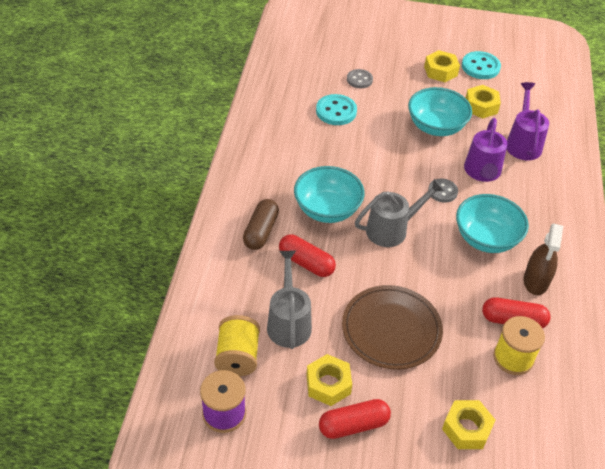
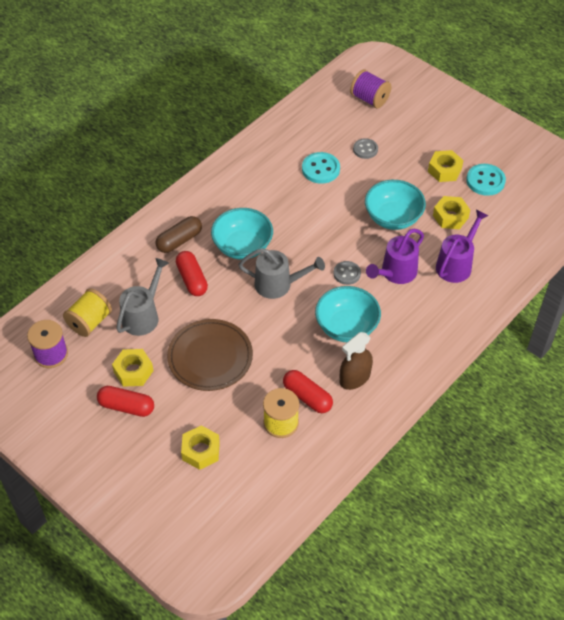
camera: 35 degrees right, 5 degrees up
none -> purple spool [350,69,392,108]

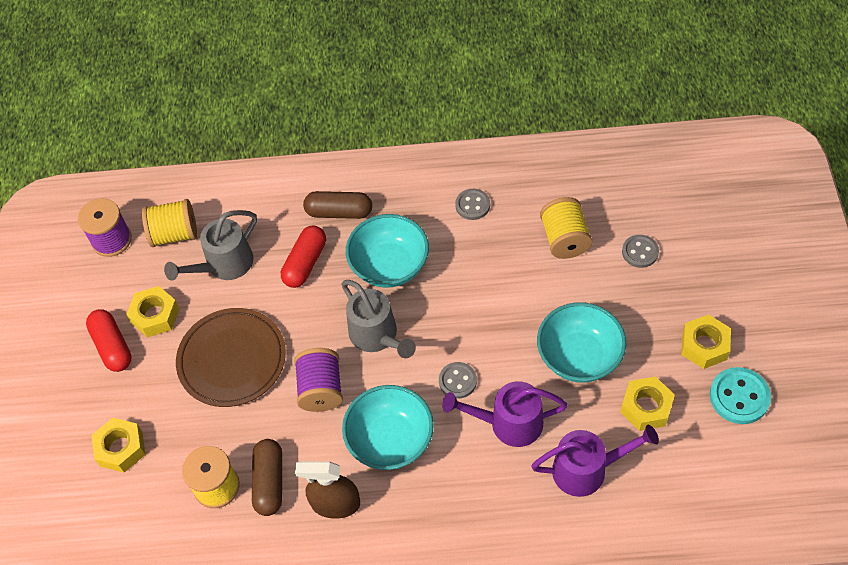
camera: 50 degrees right, 5 degrees up
grey watering can [116,258,169,336] -> grey watering can turned 150 degrees clockwise [164,210,257,281]
red capsule [283,370,333,413] -> brown capsule [252,439,282,516]
turquoise button [302,152,340,184] -> yellow spool [540,197,592,259]
purple spool [350,69,392,108] -> purple spool moved to [294,348,343,412]
none -> grey button [455,189,490,220]

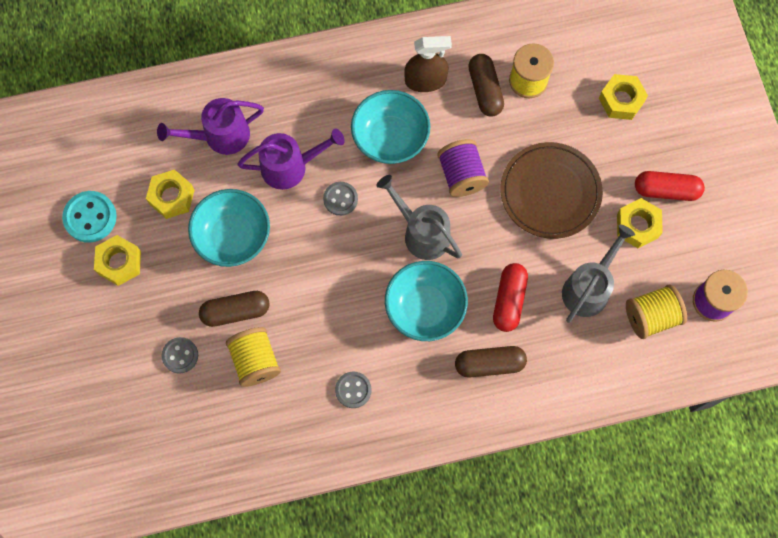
camera: 165 degrees right, 15 degrees up
red capsule [86,309,132,372] -> red capsule turned 45 degrees counterclockwise [635,171,705,201]
none -> brown capsule [199,291,270,327]

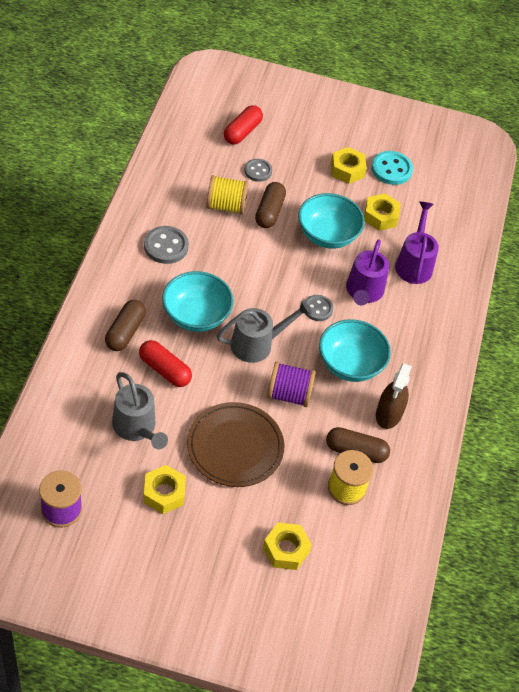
camera: 110 degrees right, 20 degrees down
grey button [335,372,371,408] -> grey button [144,226,189,264], size x1.51
yellow spool [626,285,687,339] -> none
red capsule [635,171,705,201] -> red capsule moved to [224,105,263,145]

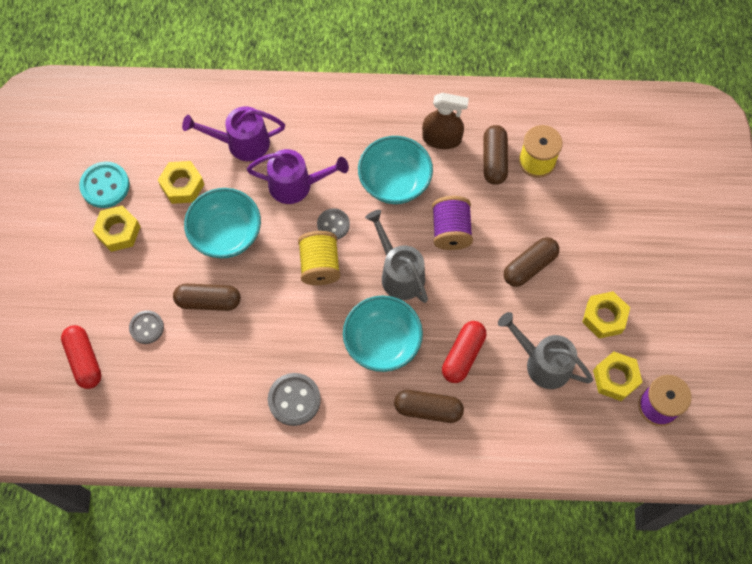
camera: 95 degrees left, 15 degrees up
grey watering can [112,372,168,449] -> grey watering can turned 105 degrees counterclockwise [498,312,593,389]
brown plate [187,402,285,487] -> brown capsule [504,237,559,287]
yellow spool [206,175,249,215] -> yellow spool moved to [298,231,340,285]
red capsule [224,105,263,145] -> red capsule turned 45 degrees clockwise [61,325,102,389]
yellow nut [263,523,312,570] -> yellow nut moved to [593,352,642,401]

